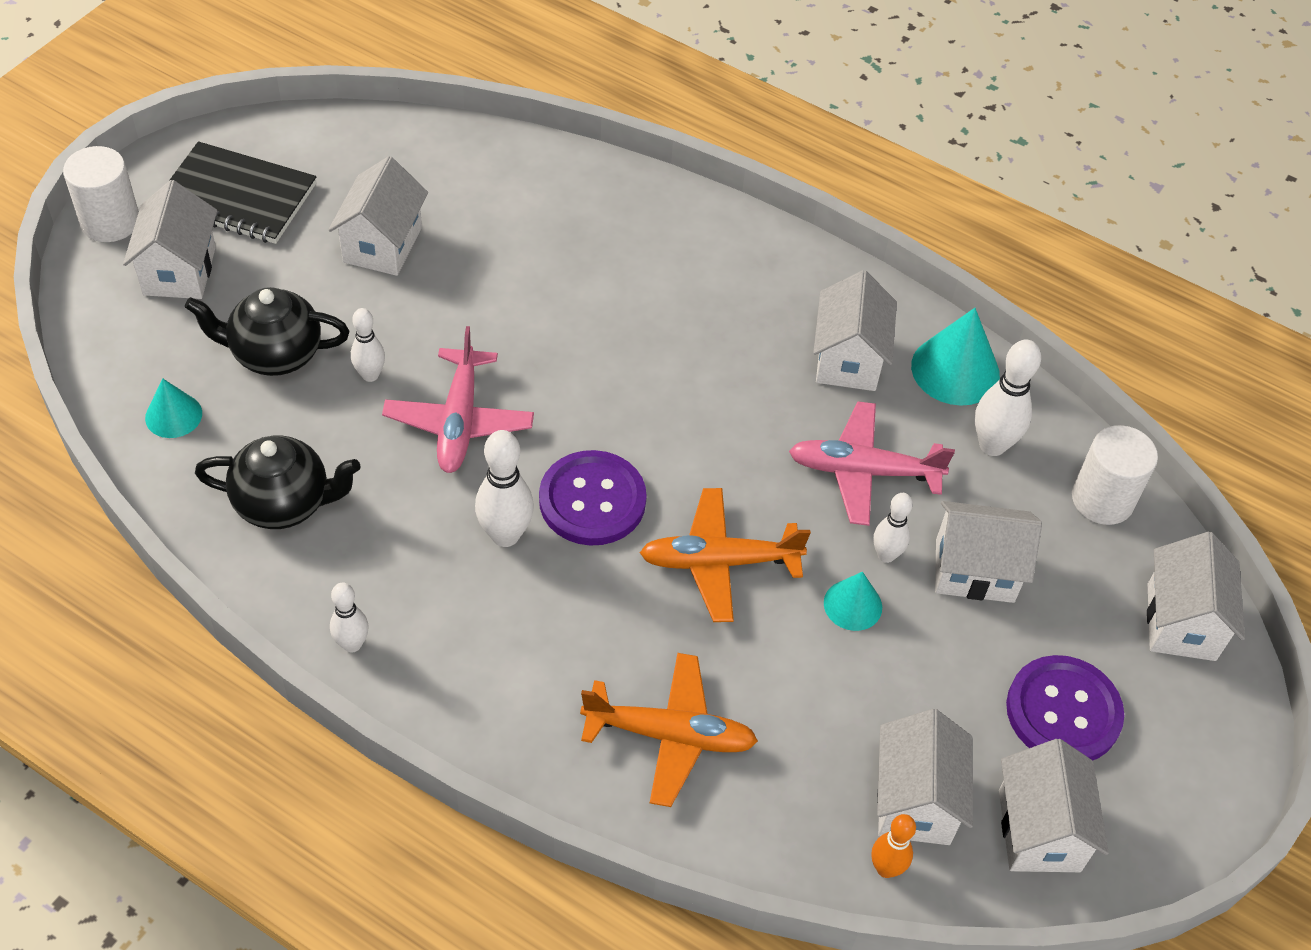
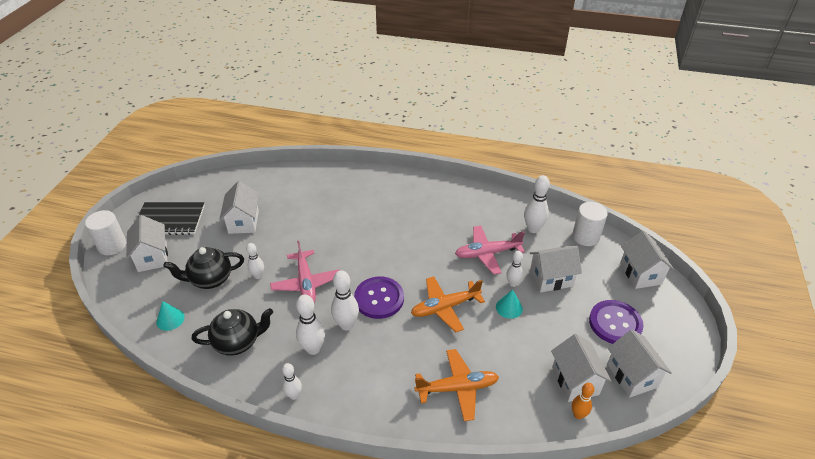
camera: 15 degrees left, 10 degrees down
white house [813,270,897,391] -> none
turquoise cone [911,308,1000,406] -> none
none -> white bowling pin [296,295,325,355]

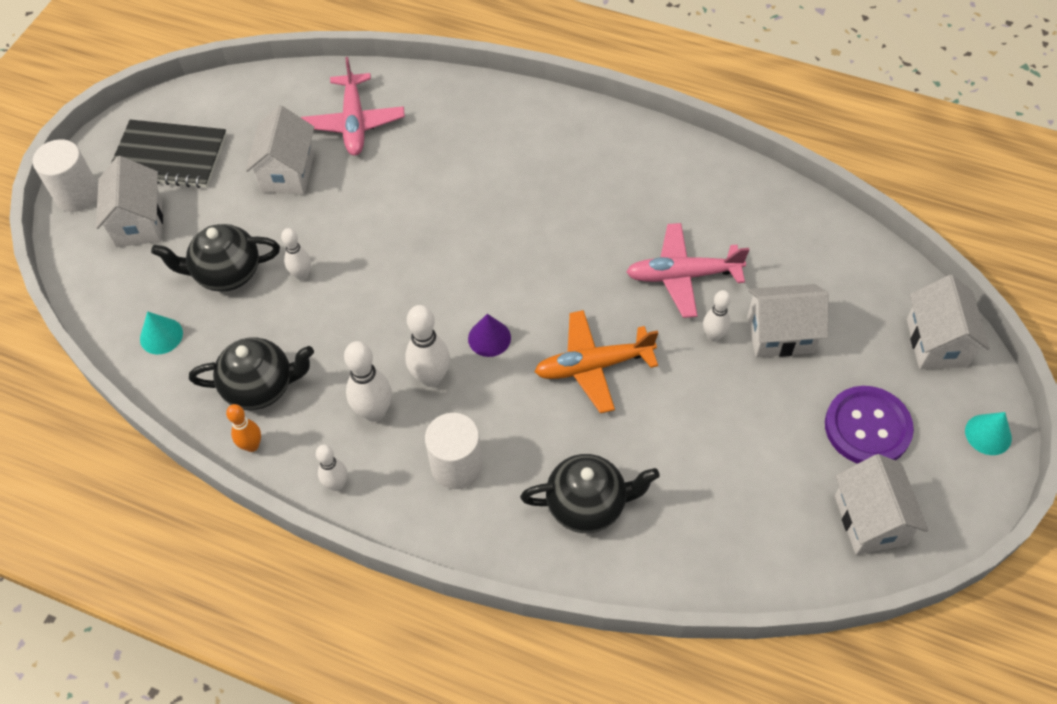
camera: 10 degrees right, 15 degrees up
pink plane [270,241,340,303] -> pink plane moved to [301,57,405,156]
purple button [354,277,404,319] -> purple cone [468,314,511,357]
orange plane [414,349,499,421] -> black teapot [520,454,660,533]
turquoise cone [496,289,523,319] -> turquoise cone moved to [965,412,1012,455]
white bowling pin [524,175,550,233] -> none
white house [551,334,611,402] -> none
white cylinder [572,202,608,246] -> white cylinder moved to [425,413,483,489]
orange bowling pin [572,383,594,419] -> orange bowling pin moved to [226,404,261,452]

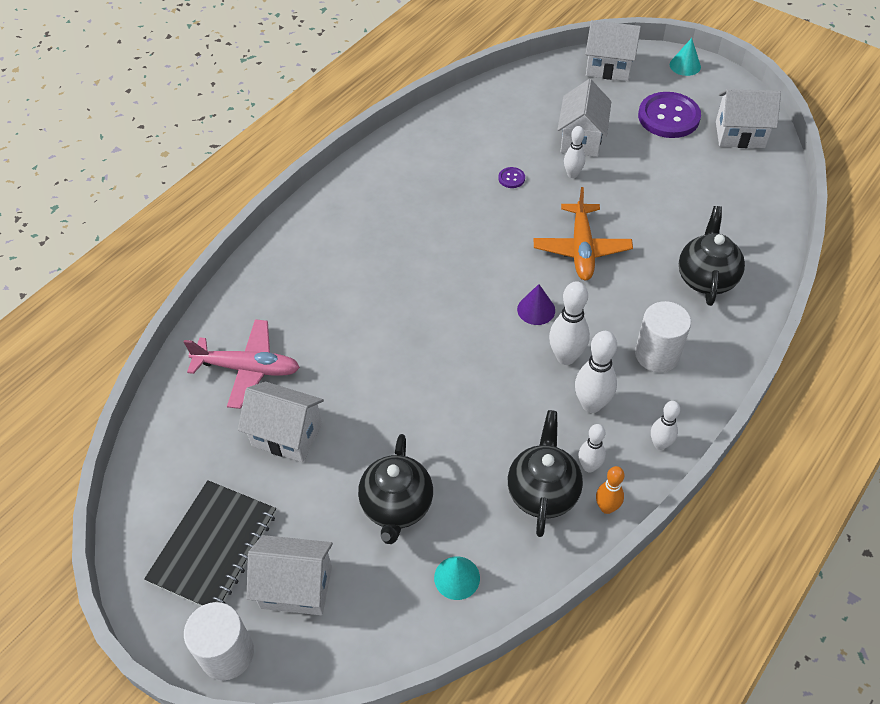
camera: 75 degrees left, 5 degrees down
white bowling pin [281,228,311,281] -> white bowling pin moved to [578,424,606,472]
pink plane [626,223,749,318] -> purple button [498,167,525,188]

